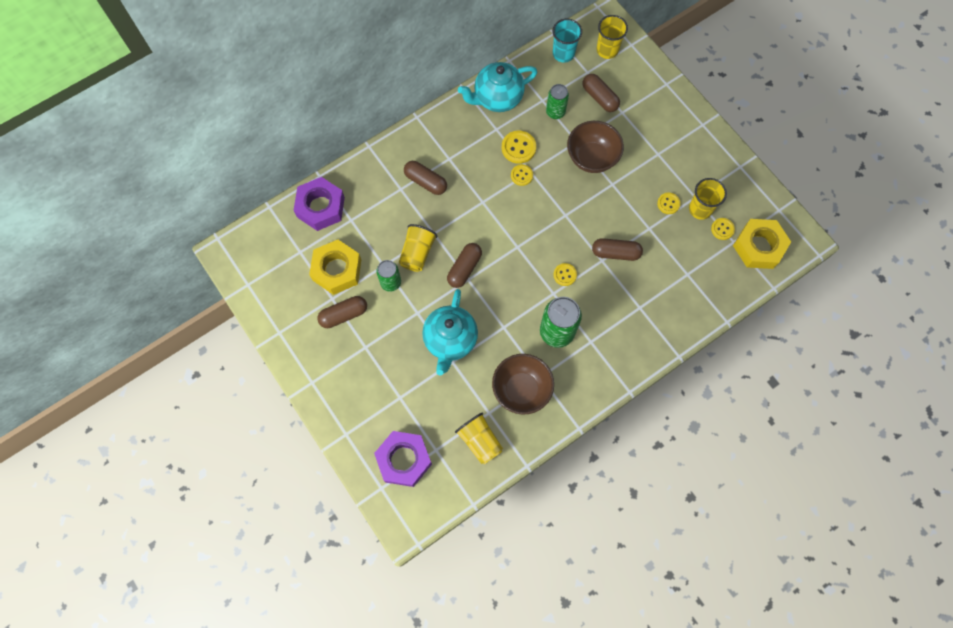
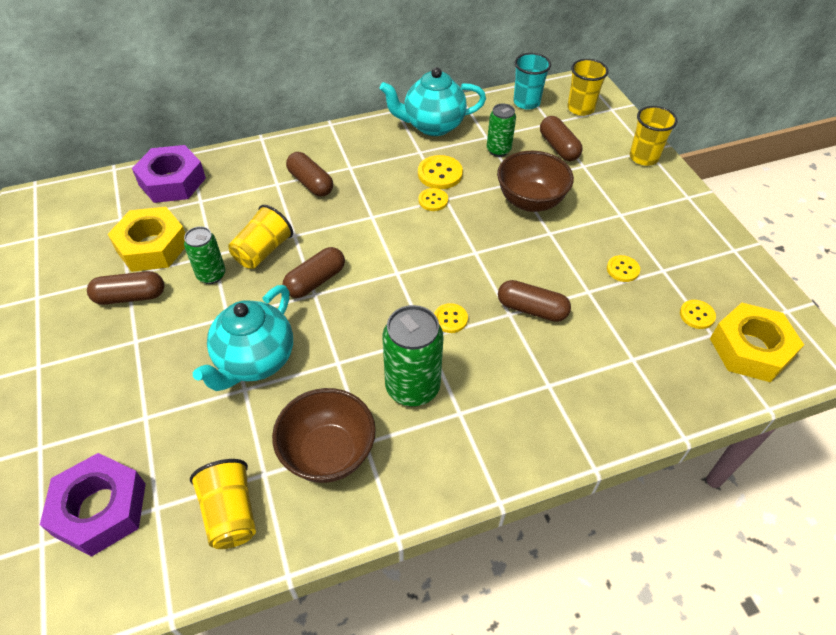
camera: 15 degrees right, 20 degrees down
yellow cup [689,178,727,220] -> yellow cup moved to [630,106,678,166]

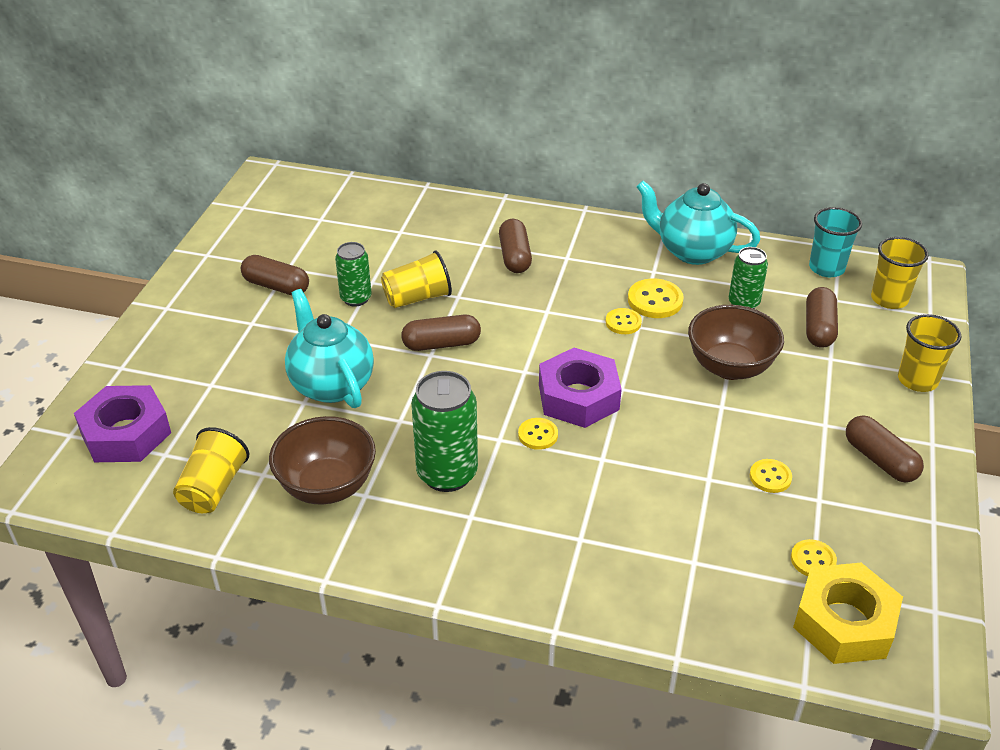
camera: 35 degrees right, 10 degrees down
yellow nut [108,207,185,272] -> none
purple nut [132,145,206,203] -> purple nut moved to [539,348,622,428]
turquoise teapot [193,285,293,391] -> turquoise teapot turned 90 degrees clockwise [285,289,374,408]
brown capsule [498,280,571,322] -> brown capsule moved to [846,415,924,482]

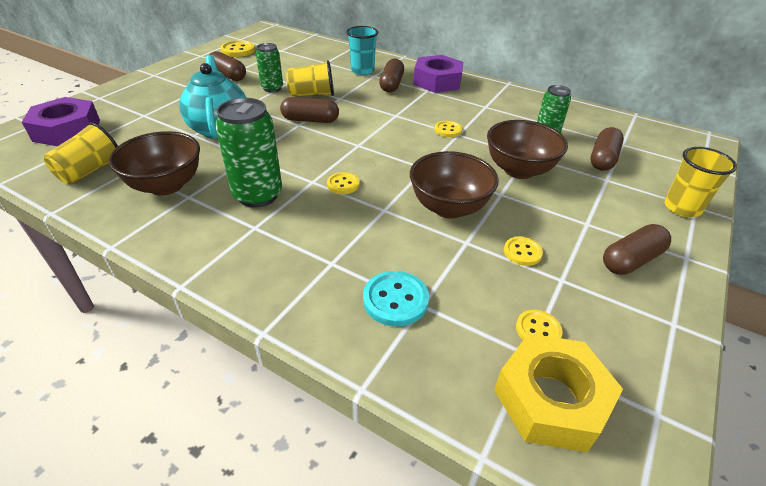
camera: 15 degrees right, 0 degrees up
purple nut [539,348,622,428] -> purple nut moved to [413,55,464,93]
yellow button [628,279,684,318] -> yellow button moved to [220,40,255,57]
turquoise teapot [636,181,760,265] -> none
turquoise cup [809,207,862,277] -> turquoise cup moved to [346,26,378,75]
brown capsule [846,415,924,482] -> brown capsule turned 75 degrees clockwise [603,224,671,275]
yellow cup [871,237,929,309] -> none
none -> turquoise button [363,271,429,327]
none -> brown bowl [410,151,499,219]

